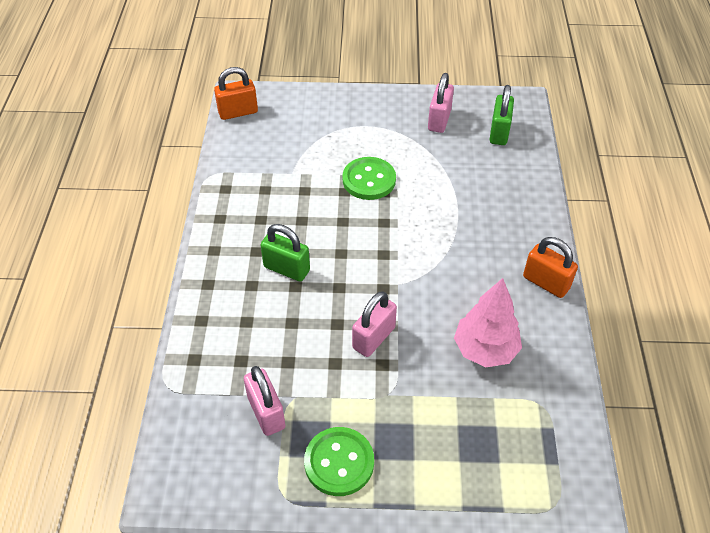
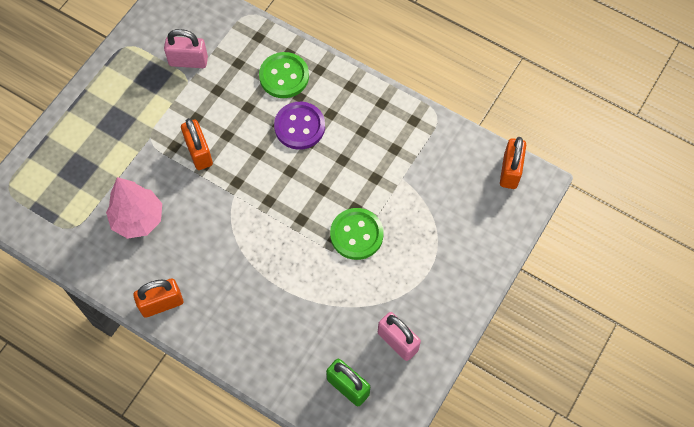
camera: 120 degrees right, 15 degrees up
green padlock [260,224,310,282] -> purple button [274,102,325,150]
green button [304,427,374,496] -> green button moved to [259,52,309,98]
pink padlock [352,291,397,357] -> orange padlock [181,118,213,170]

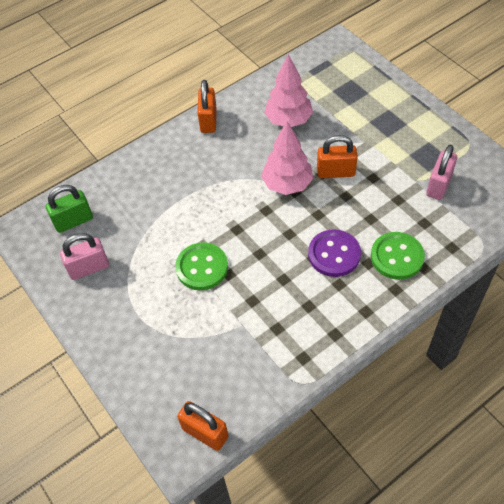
camera: 115 degrees right, 10 degrees down
none -> pink tree [261,121,313,195]

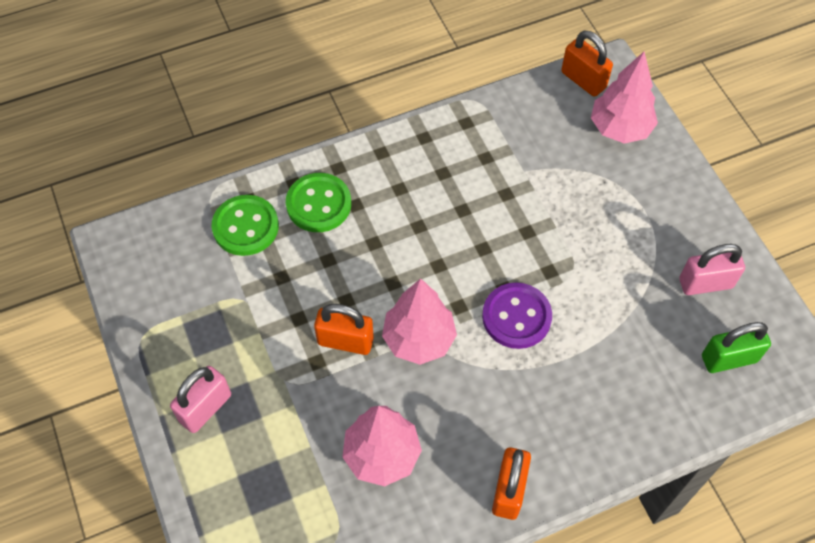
camera: 170 degrees left, 5 degrees up
green button [175,242,228,290] -> green button moved to [212,195,279,256]
purple button [308,229,361,277] -> purple button moved to [482,283,552,349]
pink padlock [426,144,457,200] -> pink padlock moved to [170,366,231,433]
none -> pink tree [591,52,658,144]

